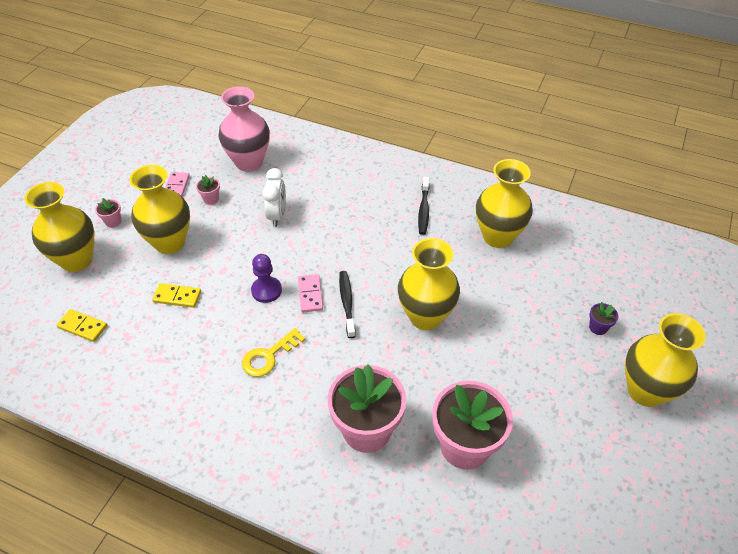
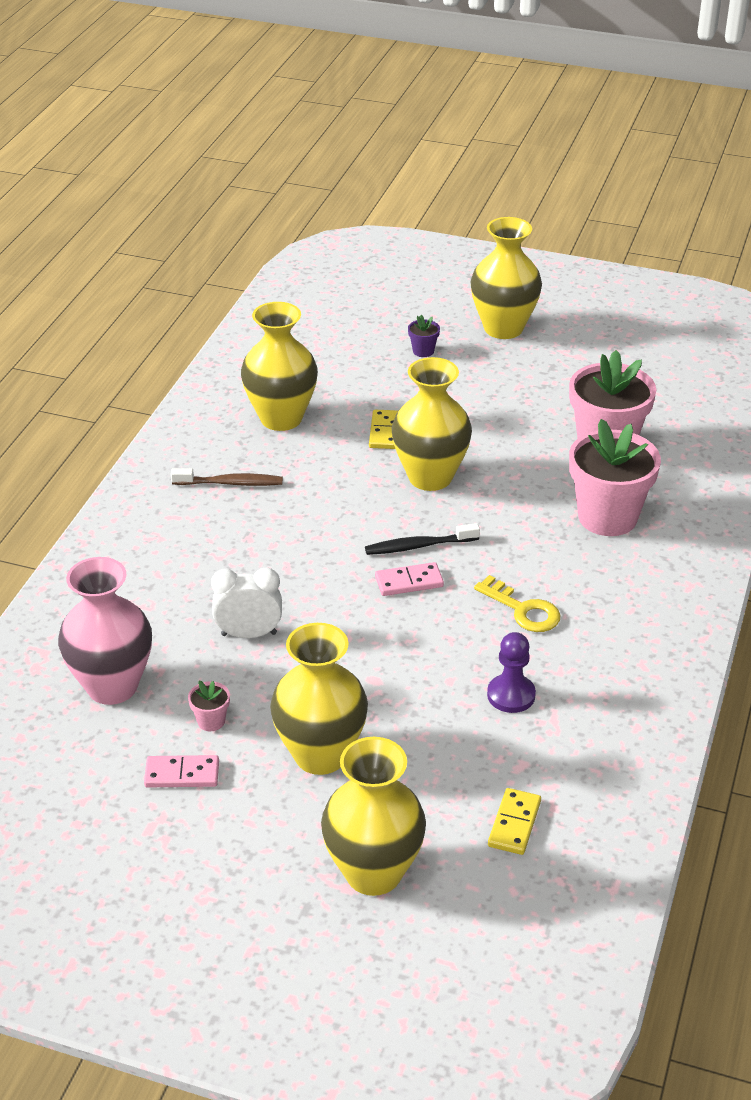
camera: 95 degrees left, 10 degrees down
pink flower pot [95,198,121,228] -> none
yellow domino [152,283,201,308] -> yellow domino moved to [369,410,399,449]
purple pawn [251,254,282,303] -> purple pawn moved to [487,632,536,713]
black toothbrush [418,177,430,235] -> brown toothbrush [171,468,283,486]

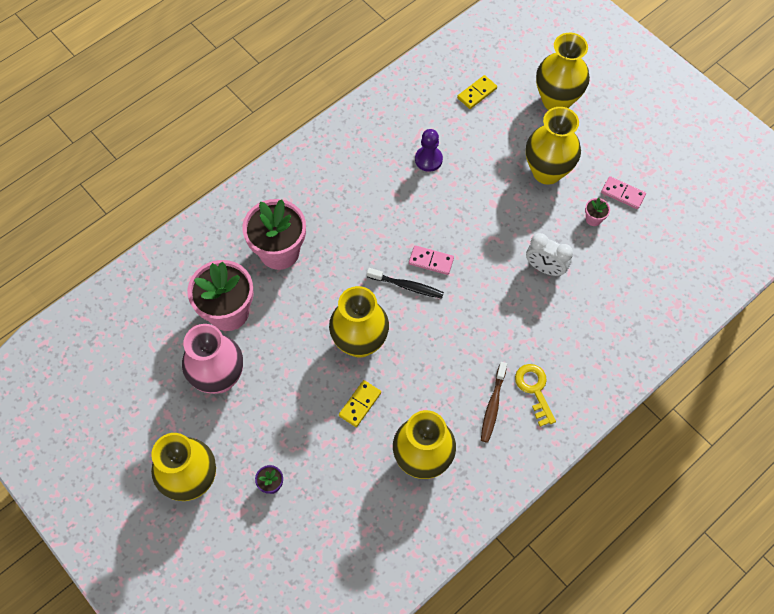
camera: 150 degrees left, 25 degrees up
pink vase [58,557,152,705] -> pink vase moved to [182,324,243,394]
brown toothbrush [171,468,283,486] -> brown toothbrush turned 105 degrees counterclockwise [481,362,507,443]
yellow key [474,575,560,632] -> yellow key moved to [515,364,556,427]

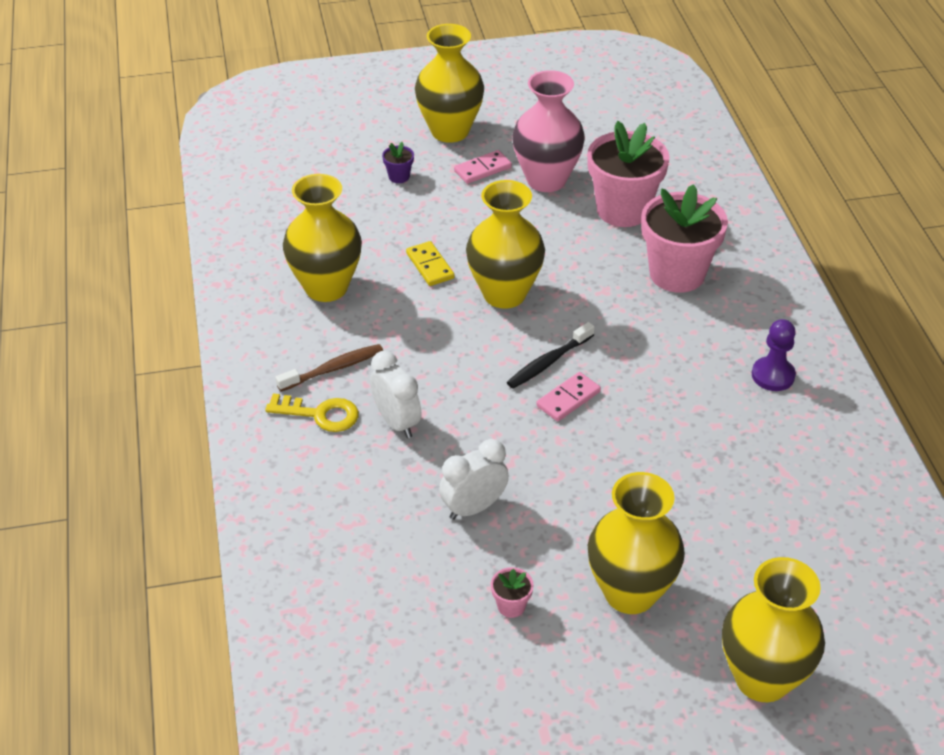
camera: 120 degrees right, 20 degrees down
purple pawn [415,129,443,172] -> purple pawn moved to [752,319,796,391]
yellow domino [457,75,497,109] -> none
brown toothbrush [481,362,507,443] -> brown toothbrush turned 105 degrees clockwise [276,344,383,391]
pink domino [601,176,646,209] -> pink domino moved to [454,150,512,184]
none -> white clock [370,351,422,438]

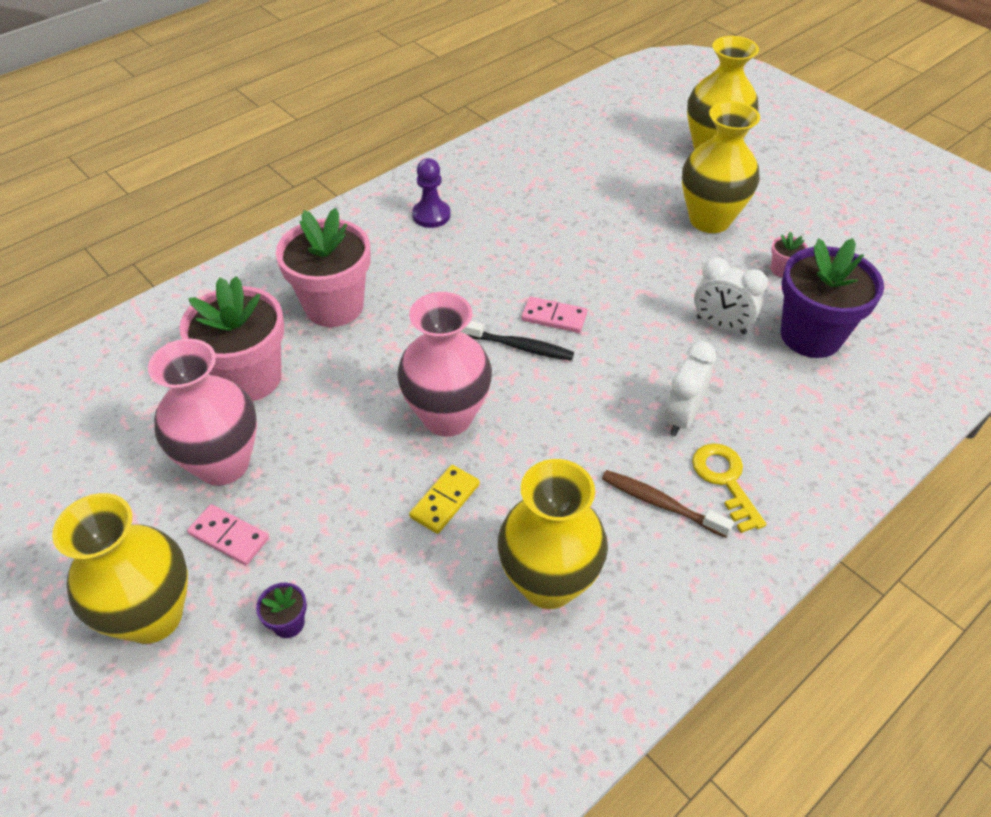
camera: 120 degrees left, 5 degrees up
yellow vase [466,180,545,309] -> pink vase [397,292,492,437]
none -> purple flower pot [781,238,884,358]

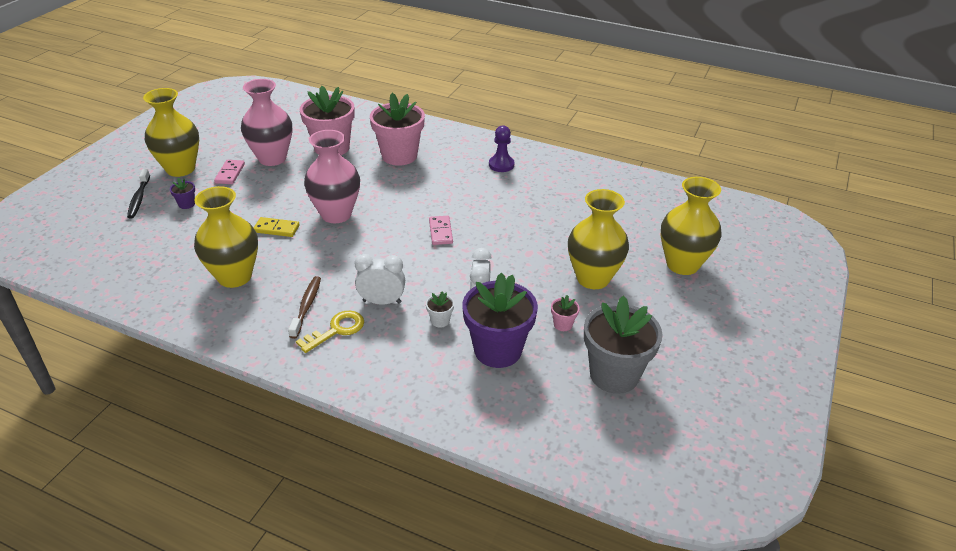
camera: 65 degrees right, 10 degrees down
black toothbrush [460,321,574,361] -> black toothbrush moved to [127,169,150,218]
none -> white flower pot [426,291,454,328]
none -> grey flower pot [584,296,663,394]

